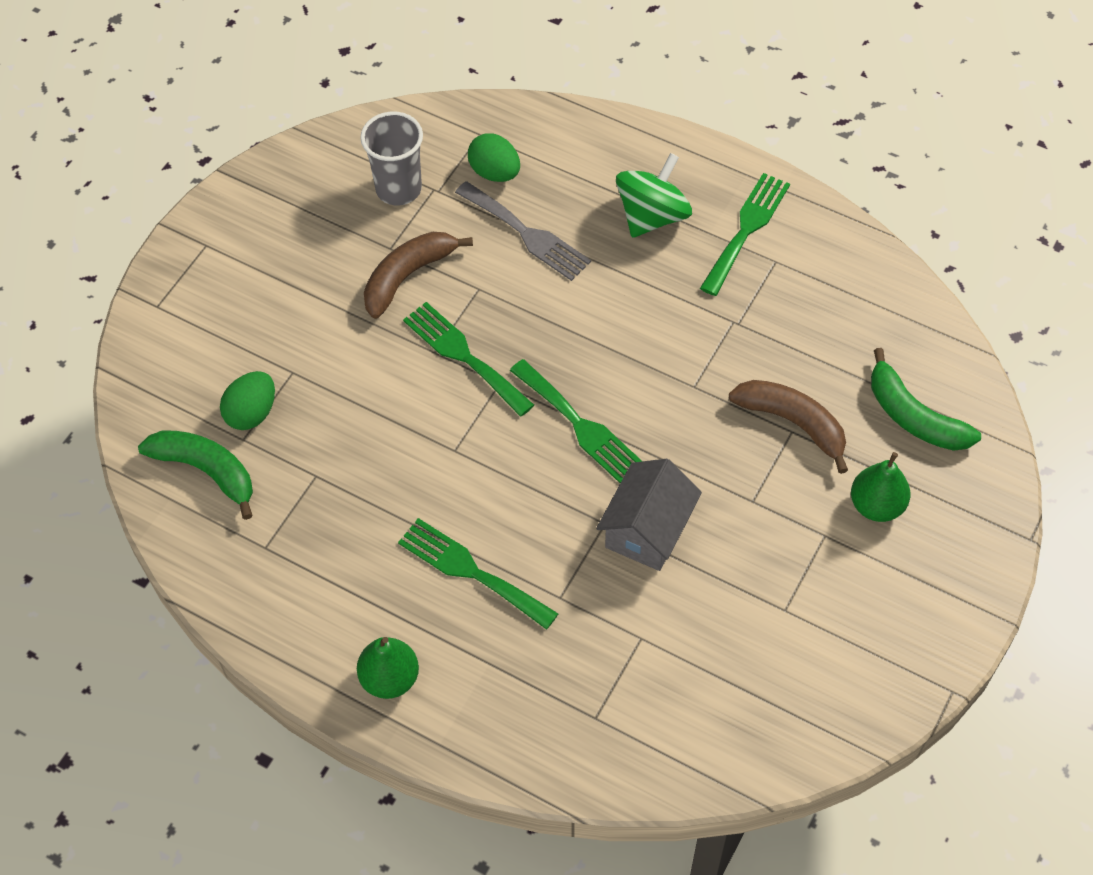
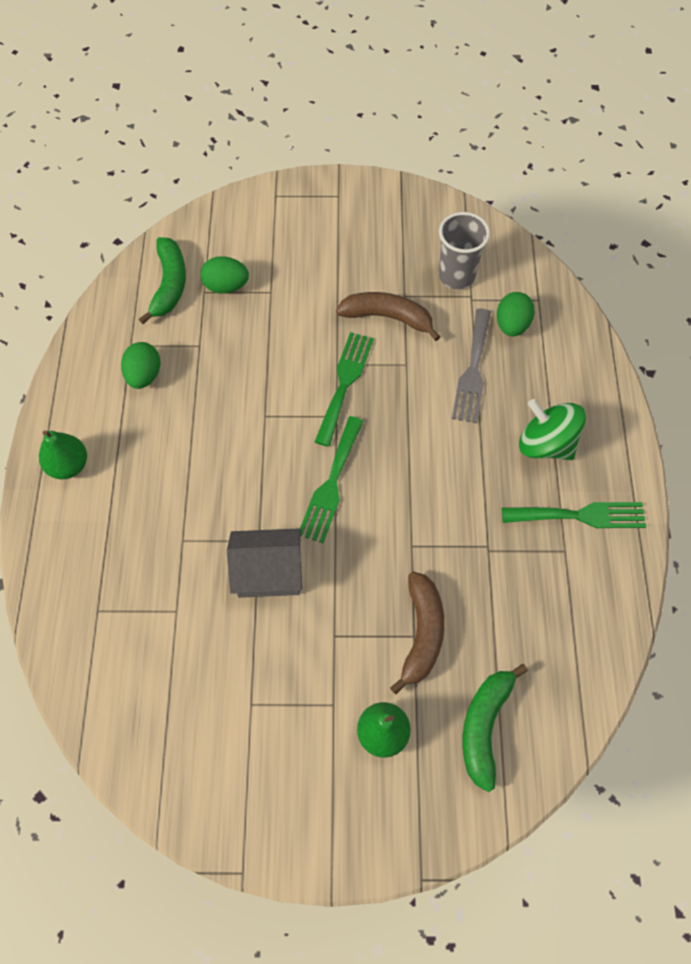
camera: 60 degrees right, 5 degrees up
green fork [398,518,558,630] -> none
green spinning top [616,153,692,238] -> green spinning top turned 150 degrees counterclockwise [519,399,586,460]
none -> green egg [121,342,161,389]

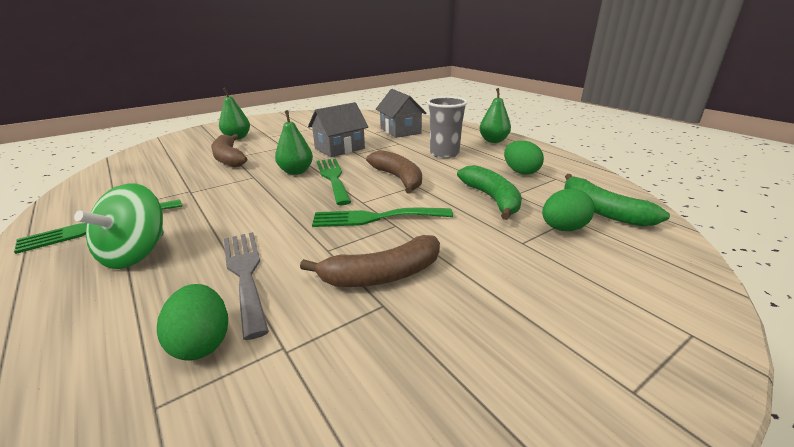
camera: 145 degrees right, 35 degrees down
green fork [315,332,374,447] -> green fork turned 105 degrees clockwise [312,208,453,227]
grey cup [439,212,490,289] -> grey cup moved to [427,96,468,159]
green banana [463,664,528,792] -> green banana moved to [457,165,522,220]
green spinning top [519,399,586,460] -> green spinning top turned 105 degrees clockwise [74,183,164,269]
none -> green pear [275,110,313,175]
none -> brown banana [366,150,422,194]
none -> grey house [376,89,426,138]

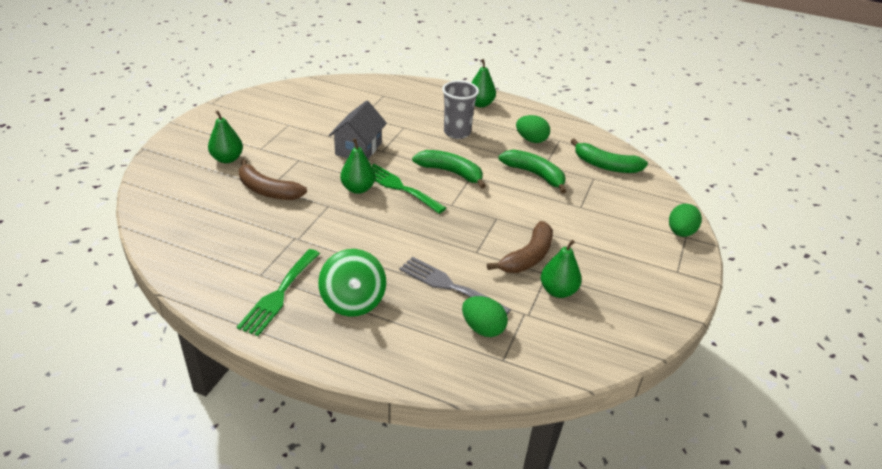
camera: 35 degrees left, 10 degrees up
green fork [312,208,453,227] -> none
brown banana [366,150,422,194] -> green banana [412,150,486,189]
grey house [376,89,426,138] -> none
green egg [542,188,595,231] -> green egg moved to [669,204,702,237]
none -> green pear [541,240,582,298]

